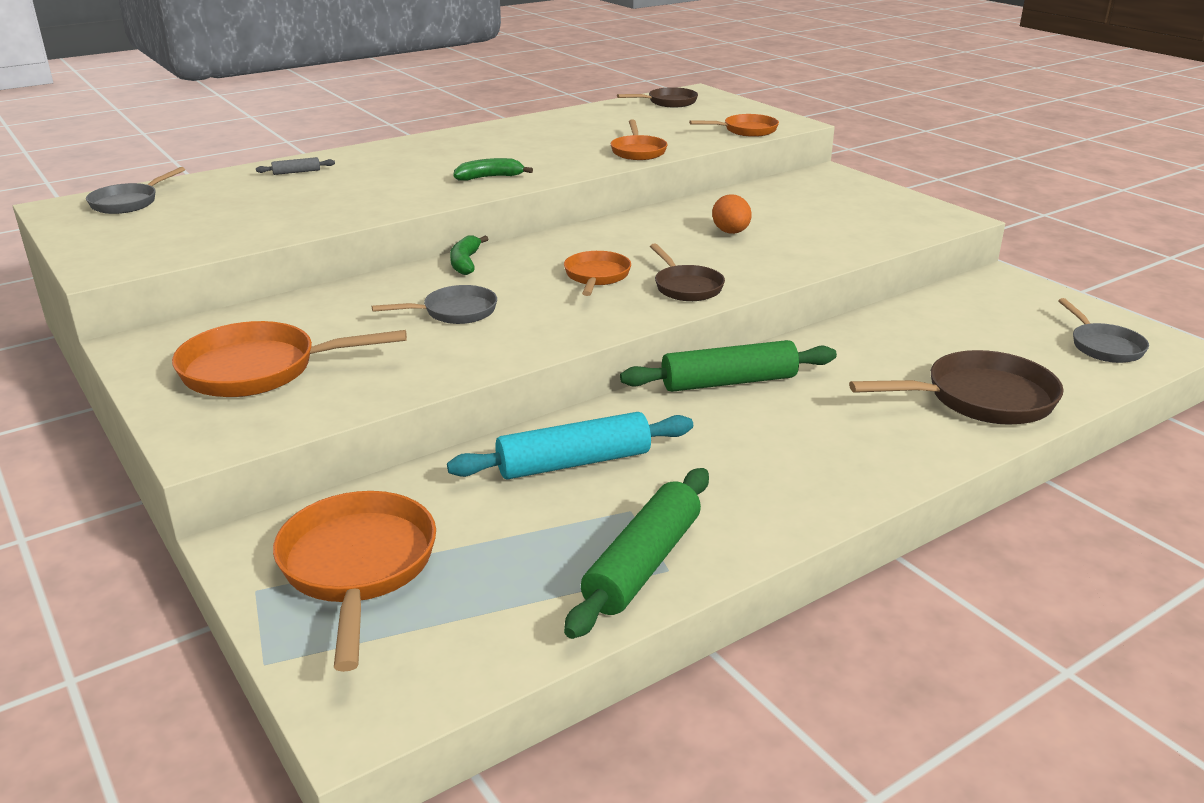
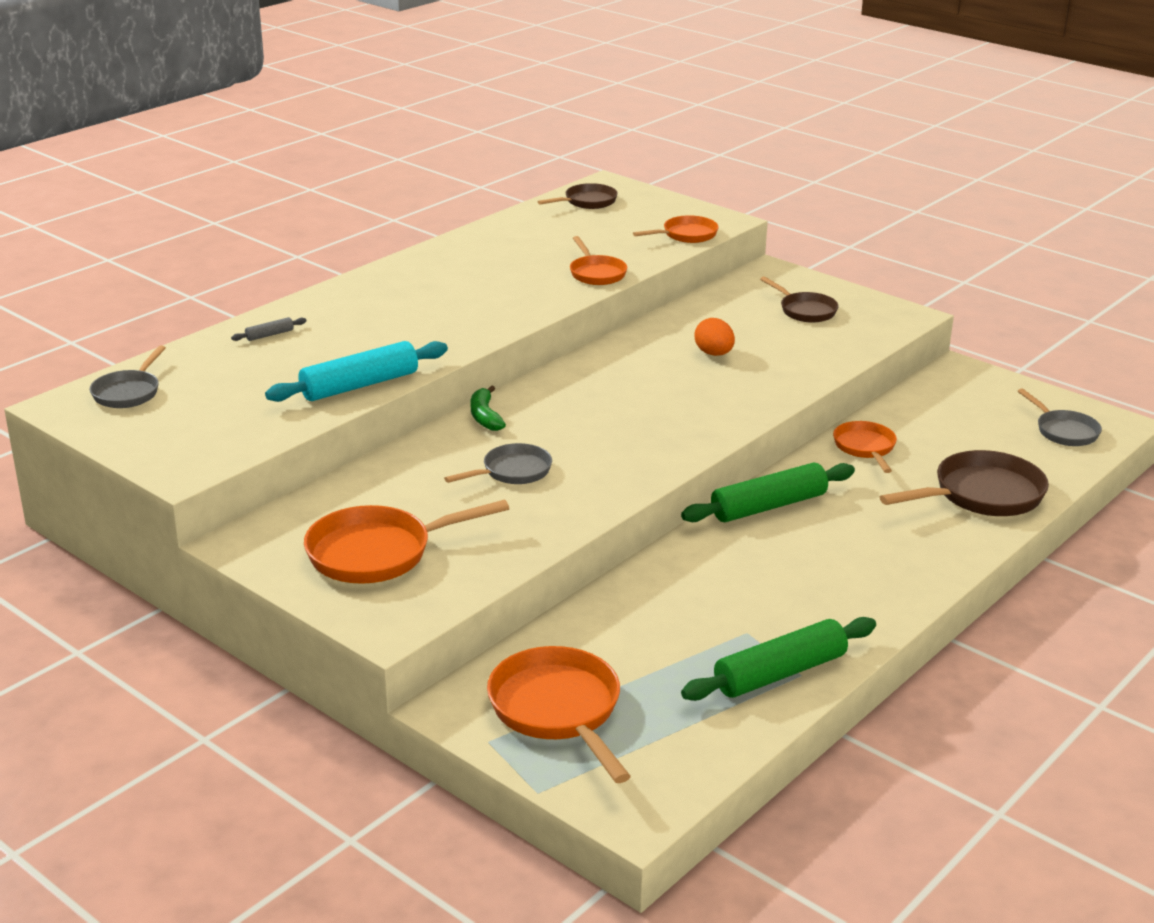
camera: 15 degrees left, 0 degrees up
turquoise rolling pin [447,412,693,480] -> turquoise rolling pin moved to [265,341,448,402]
green banana [454,158,533,180] -> none
orange pan [564,251,631,296] -> orange pan moved to [833,421,897,473]
green rolling pin [564,468,709,639] -> green rolling pin turned 45 degrees clockwise [681,617,876,701]
brown pan [650,244,725,301] -> brown pan moved to [760,276,838,323]

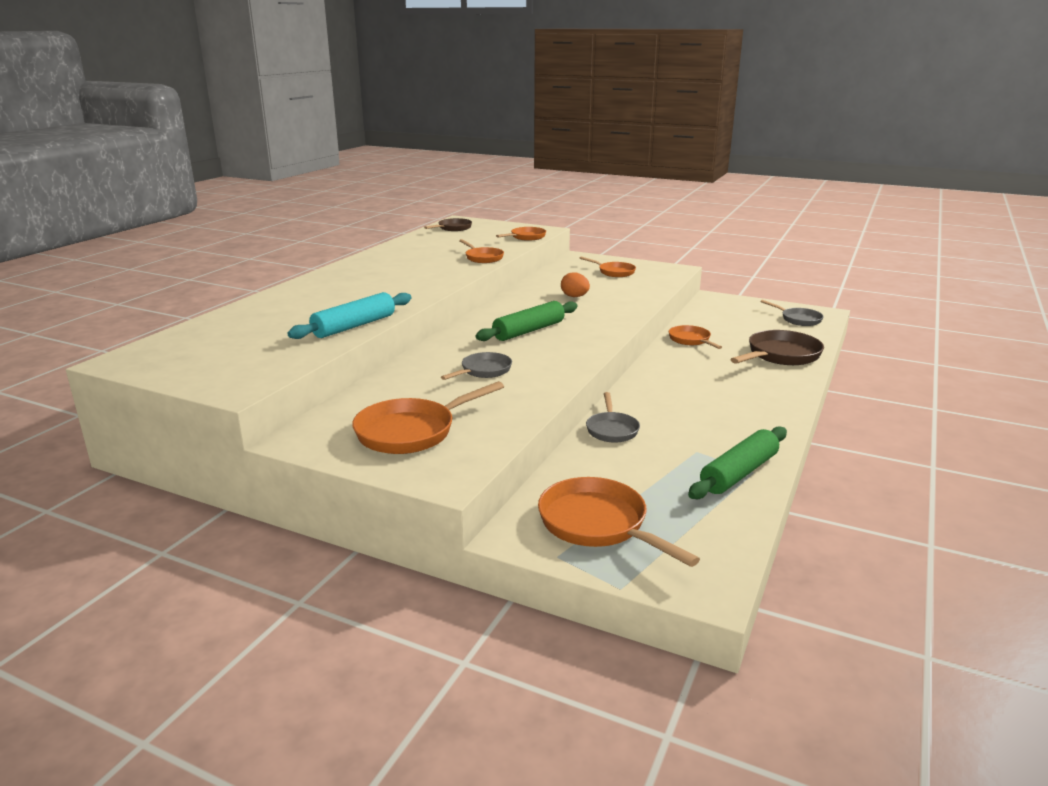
camera: 15 degrees left, 5 degrees down
grey pan [90,345,166,408] -> grey pan moved to [586,392,640,443]
grey rolling pin [231,317,307,341] -> none
green banana [471,385,506,431] -> none
green rolling pin [681,463,855,522] -> green rolling pin moved to [476,301,578,341]
brown pan [760,276,838,323] -> orange pan [580,256,636,277]

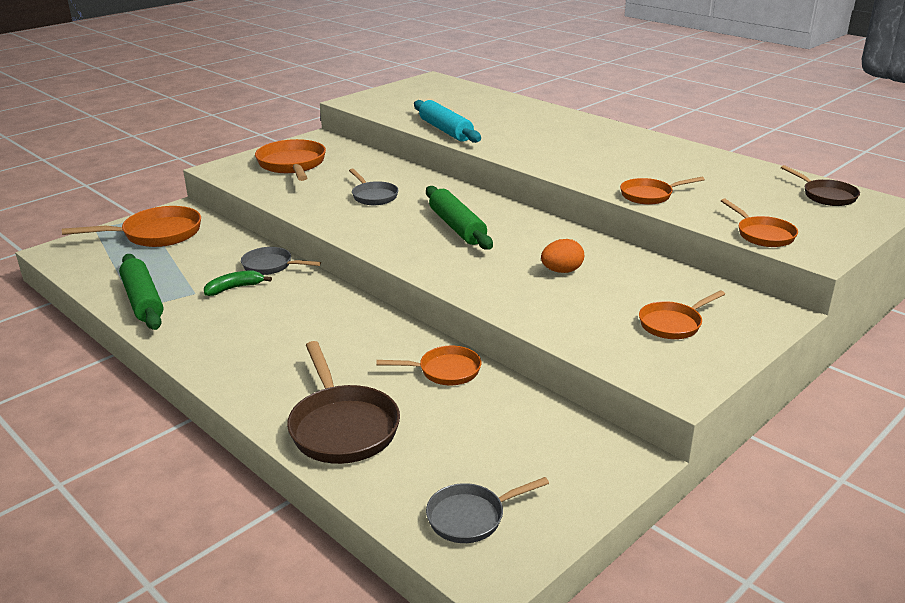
camera: 110 degrees right, 5 degrees up
none -> green banana [204,270,272,296]

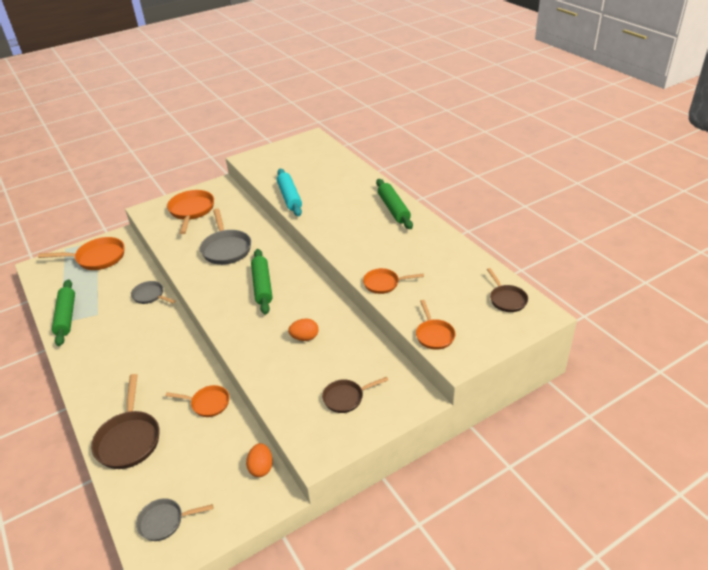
camera: 15 degrees right, 10 degrees up
green banana [204,270,272,296] -> none
grey pan [349,169,398,205] -> grey pan [200,208,251,265], size x1.65
orange pan [639,290,725,339] -> brown pan [322,377,388,413]
none -> orange egg [246,443,273,477]
none -> green rolling pin [376,179,413,229]

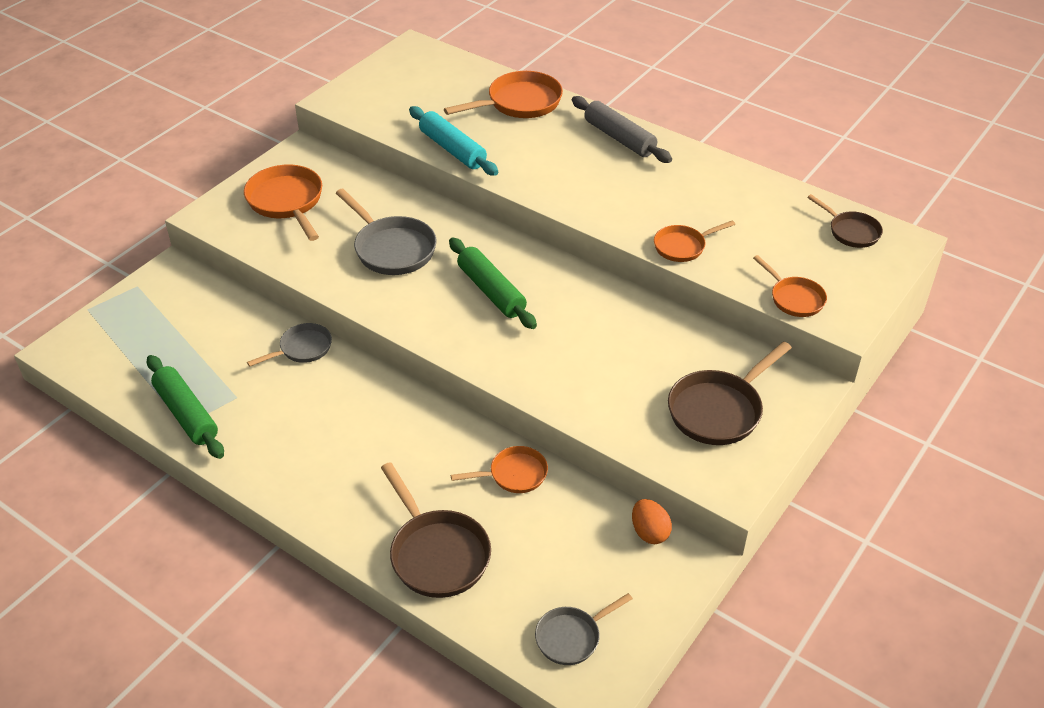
camera: 25 degrees left, 5 degrees up
orange pan [38,237,125,270] -> orange pan moved to [444,71,563,118]
grey pan [131,281,176,304] -> grey pan turned 135 degrees clockwise [247,323,332,367]
orange egg [288,318,319,341] -> none
brown pan [322,377,388,413] -> brown pan [668,341,792,445], size x1.65
green rolling pin [376,179,413,229] -> grey rolling pin [572,96,672,163]

